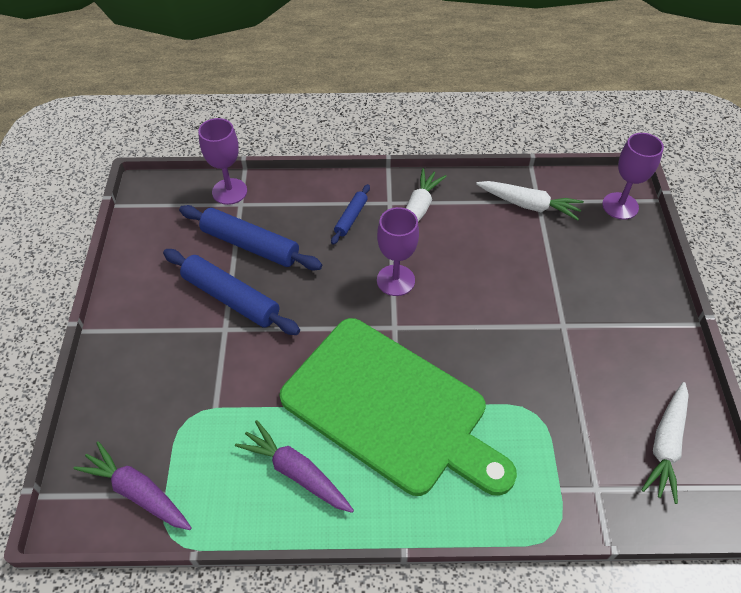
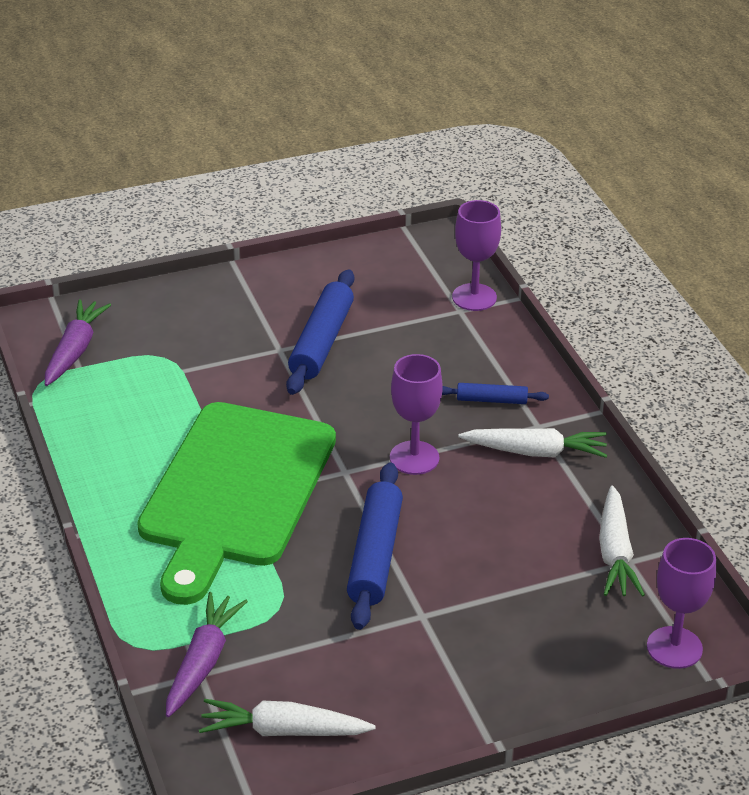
camera: 70 degrees right, 15 degrees down
blue rolling pin [179,205,322,270] -> blue rolling pin moved to [347,462,403,630]
purple carrot [235,420,354,513] -> purple carrot moved to [166,592,248,717]

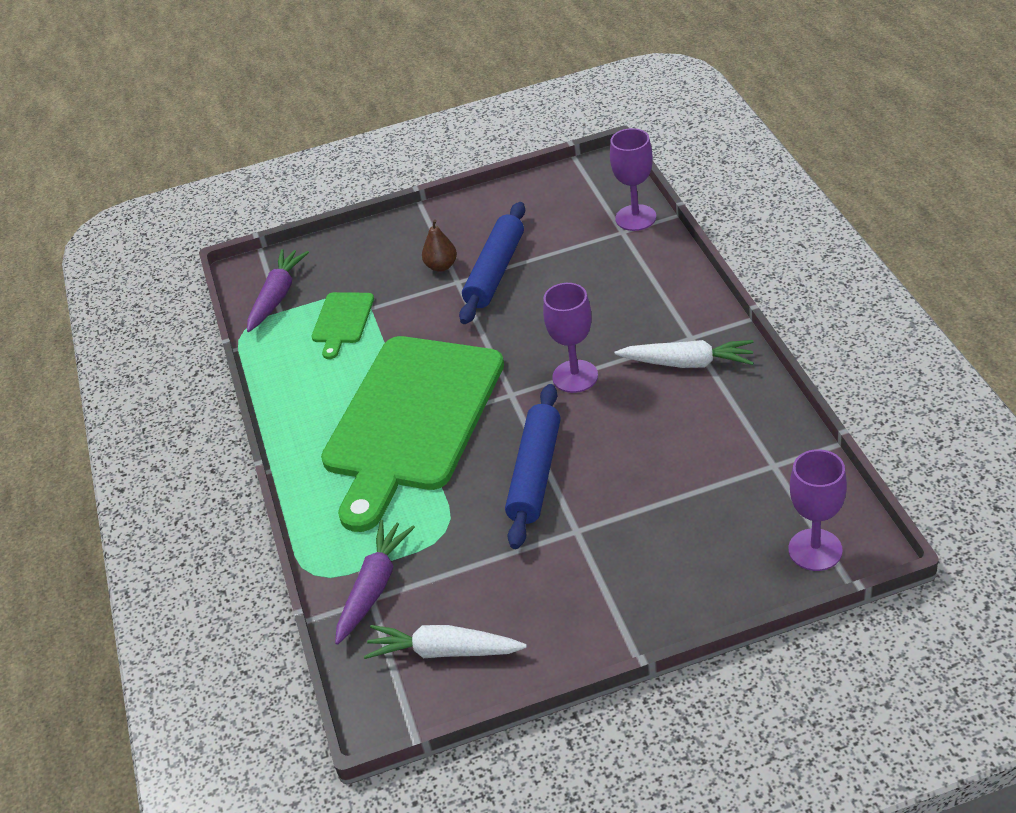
camera: 10 degrees right, 5 degrees up
blue rolling pin [442,383,549,404] -> none
white carrot [599,485,645,597] -> none
none -> green cutting board [311,292,374,359]
none -> brown pear [422,220,457,272]

